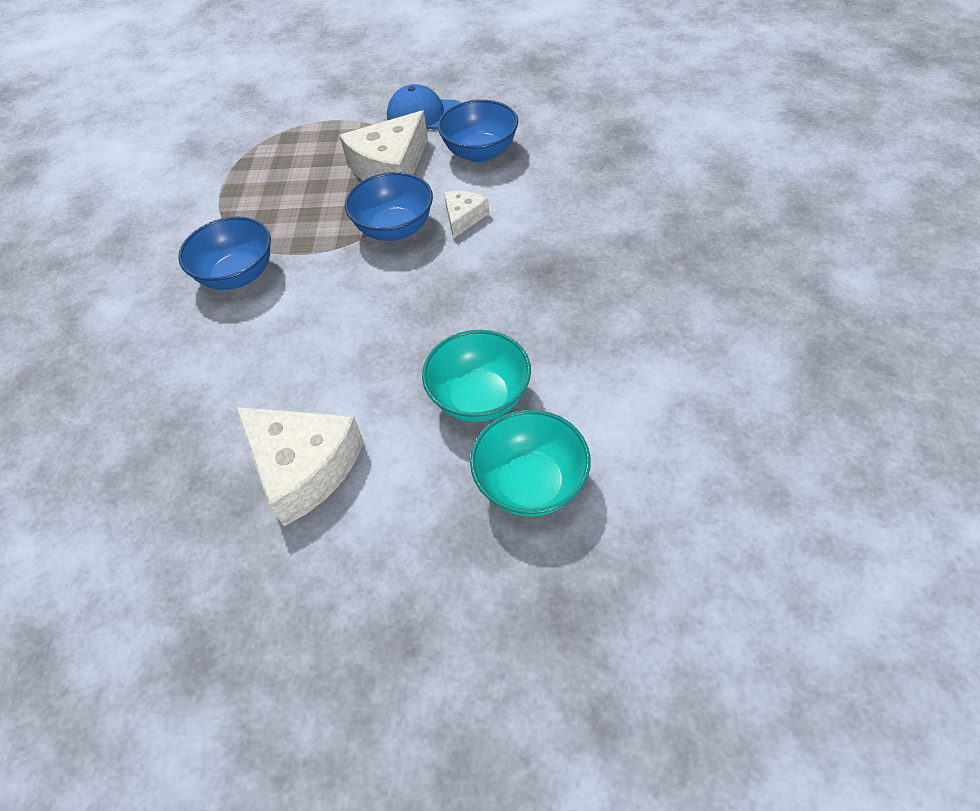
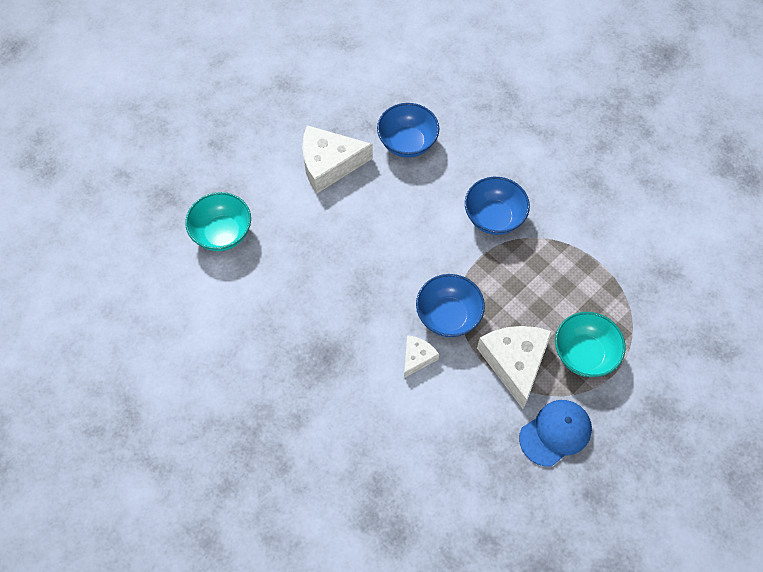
camera: 130 degrees right, 10 degrees up
turquoise bowl [422,330,531,422] -> turquoise bowl moved to [555,312,626,377]
blue bowl [438,100,518,162] -> blue bowl moved to [377,103,439,158]
white cheese [444,191,489,239] -> white cheese turned 120 degrees counterclockwise [404,335,439,378]

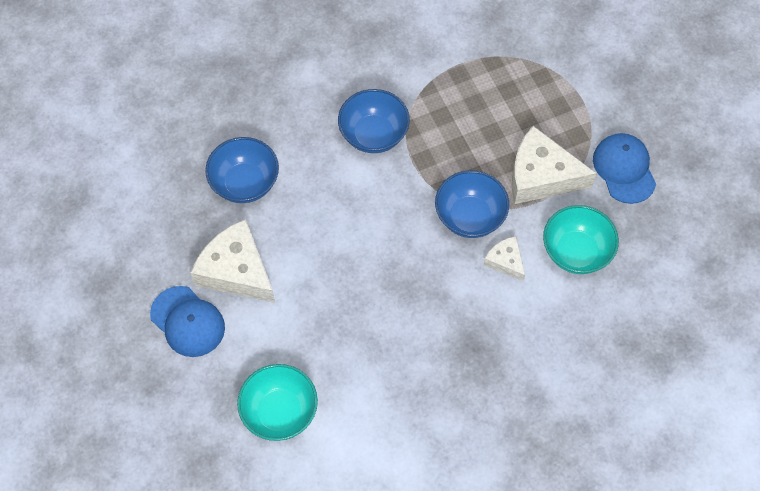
camera: 70 degrees left, 0 degrees up
white cheese [302,125,373,193] -> white cheese turned 120 degrees clockwise [191,219,275,303]
turquoise bowl [555,312,626,377] -> turquoise bowl moved to [543,205,619,274]
none -> blue cap [150,286,225,357]

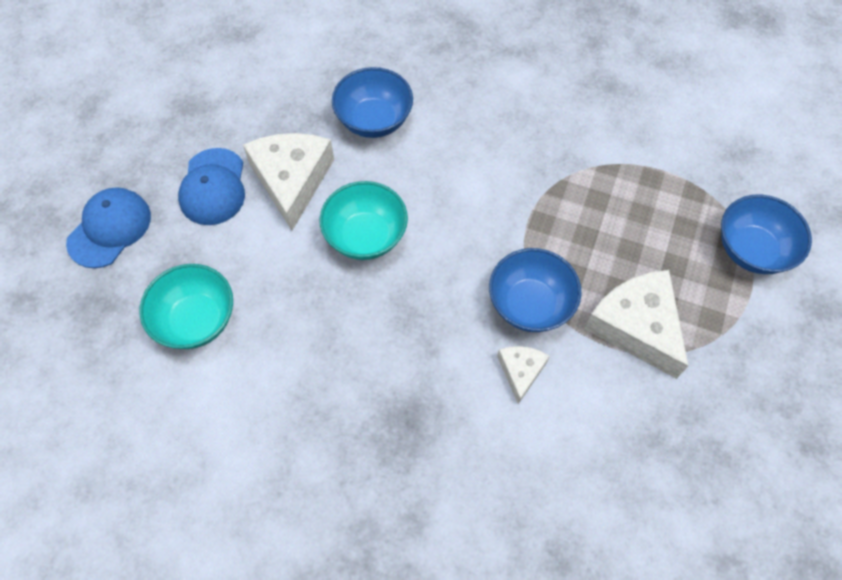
camera: 45 degrees right, 0 degrees up
blue bowl [338,89,410,153] -> blue bowl moved to [721,195,812,274]
turquoise bowl [543,205,619,274] -> turquoise bowl moved to [320,181,408,260]
blue cap [593,133,656,204] -> blue cap moved to [66,187,151,268]

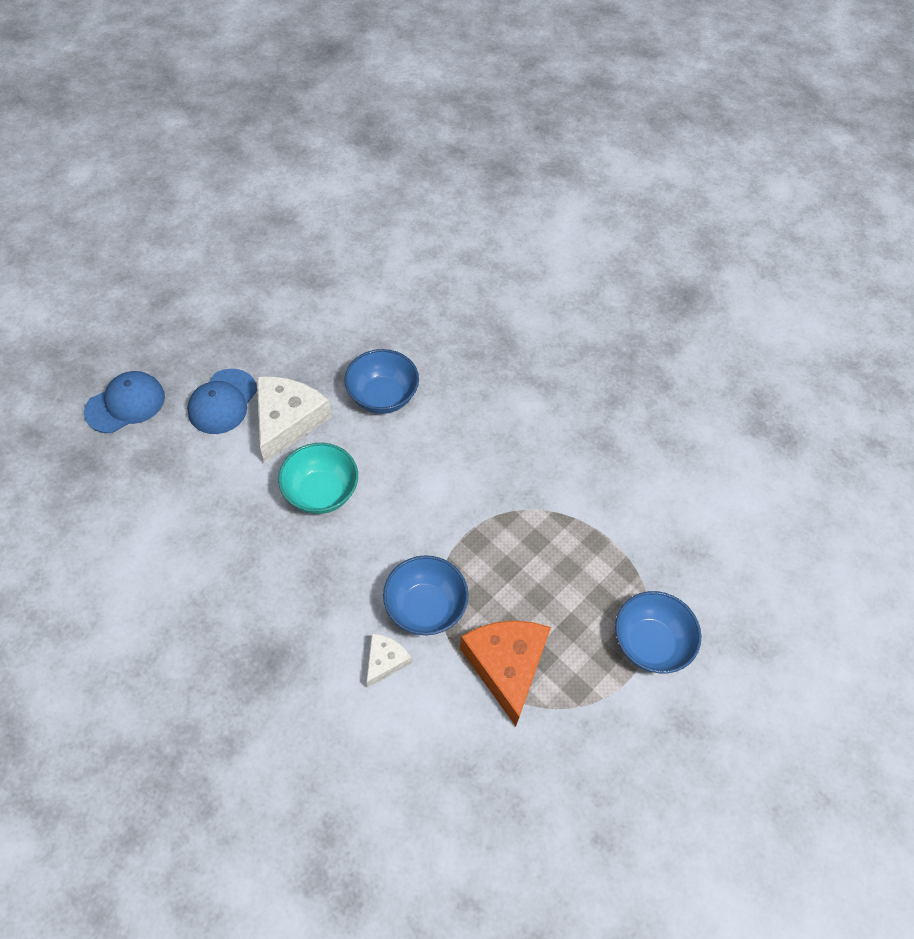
camera: 20 degrees right, 5 degrees down
turquoise bowl [139,264,233,349] -> none
white cheese [584,270,688,379] -> orange cheese [460,621,551,726]

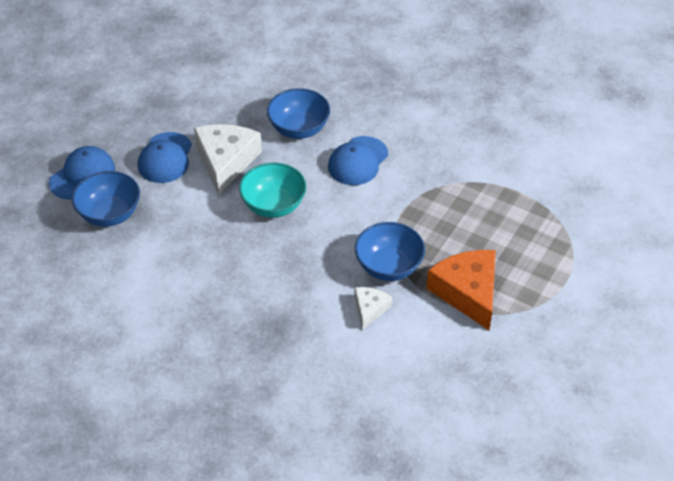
camera: 10 degrees left, 10 degrees down
blue bowl [615,591,701,673] -> blue bowl moved to [72,171,140,227]
none -> blue cap [328,136,388,185]

